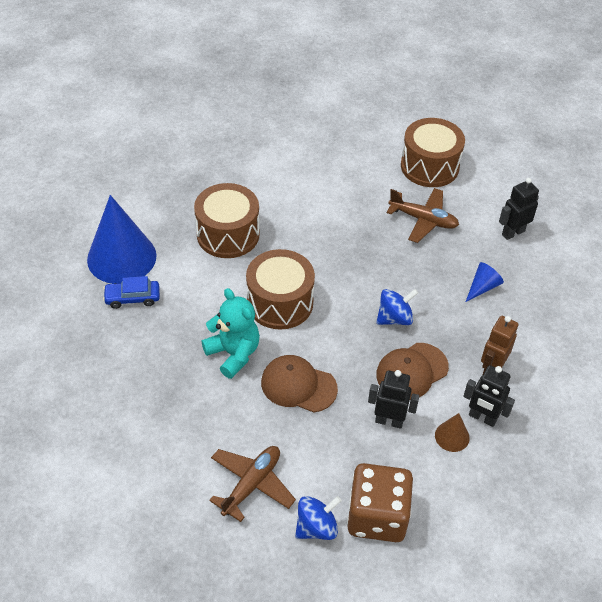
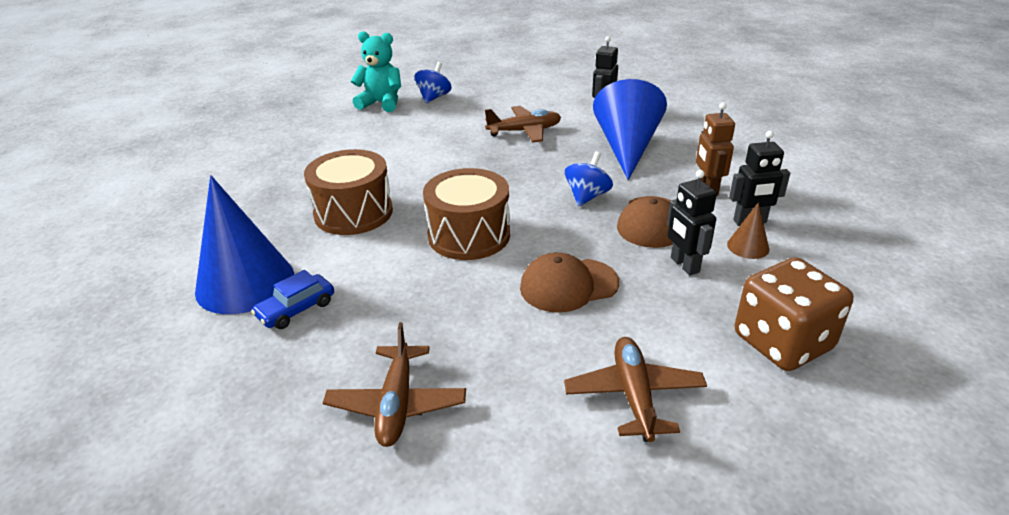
camera: 35 degrees left, 15 degrees down
turquoise teddy bear [201,288,260,379] -> turquoise teddy bear moved to [351,31,401,112]
blue spinning top [295,496,342,540] -> blue spinning top moved to [415,62,452,103]
black robot [368,370,419,429] -> black robot turned 90 degrees counterclockwise [667,170,717,275]
brown drum [401,118,465,187] -> none
blue cone [466,262,504,302] -> blue cone [593,79,667,180], size x2.26
none -> brown plane [323,322,466,447]

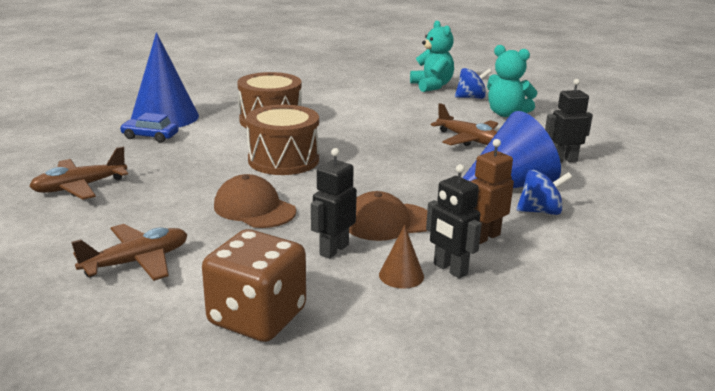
camera: 55 degrees right, 10 degrees down
blue spinning top [565,151,613,207] -> blue spinning top moved to [516,170,573,215]
none -> turquoise teddy bear [487,45,537,117]

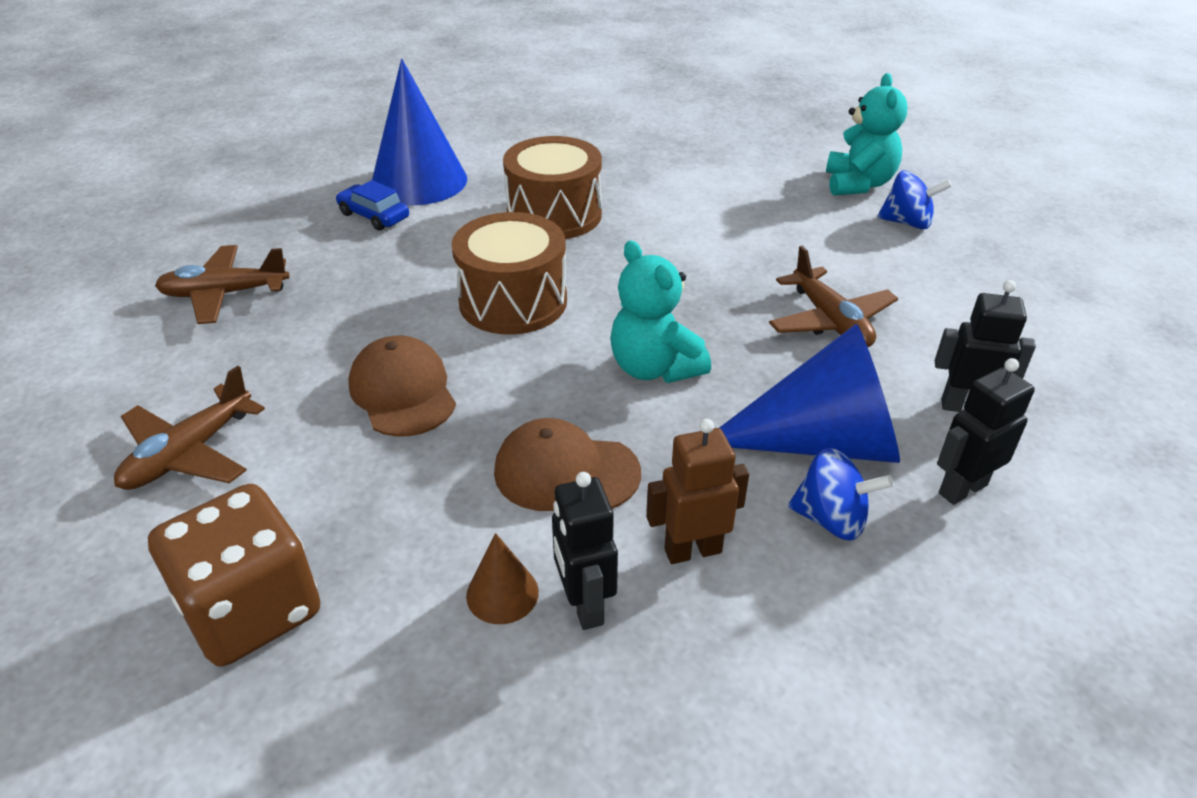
camera: 25 degrees right, 15 degrees up
brown plane [71,224,187,281] -> brown plane turned 135 degrees clockwise [114,366,265,490]
black robot [311,148,357,259] -> black robot moved to [937,358,1035,505]
turquoise teddy bear [487,45,537,117] -> turquoise teddy bear moved to [610,240,711,383]

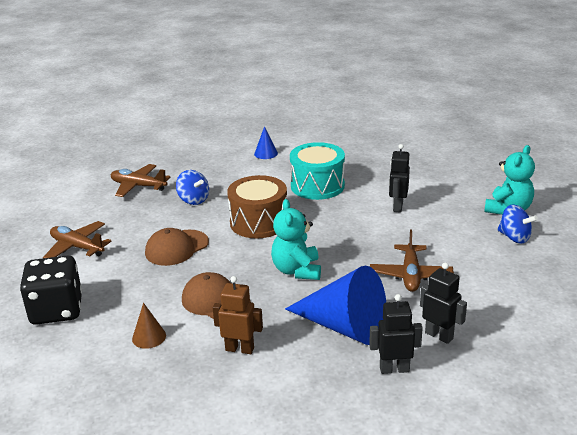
camera: 30 degrees right, 10 degrees down
brown plane [114,366,265,490] -> brown plane turned 60 degrees clockwise [43,221,112,258]
brown dice [148,484,320,666] -> black dice [20,256,82,325]
blue car [336,180,409,231] -> none
brown cap [348,335,456,437] -> brown cap turned 135 degrees counterclockwise [145,228,209,266]
blue cone [372,59,467,205] -> blue cone [254,126,278,159], size x0.44
brown drum [503,136,602,239] -> turquoise drum [290,142,345,200]
black robot [552,472,618,630] -> black robot moved to [389,144,410,212]
blue spinning top [788,448,894,541] -> blue spinning top moved to [176,170,209,205]

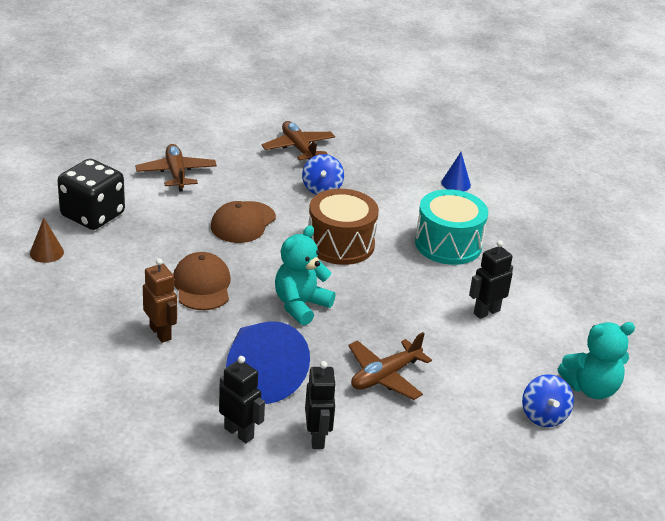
camera: 40 degrees right, 5 degrees up
brown cone [132,303,166,349] -> brown cone moved to [30,218,64,263]
brown cap [145,228,209,266] -> brown cap turned 60 degrees counterclockwise [211,201,276,243]

